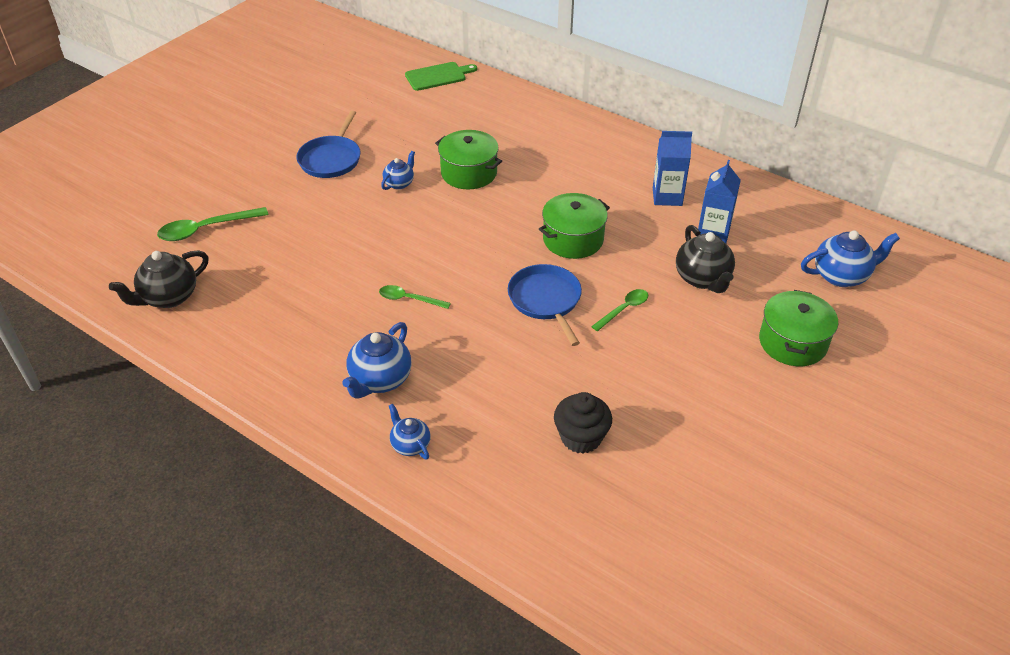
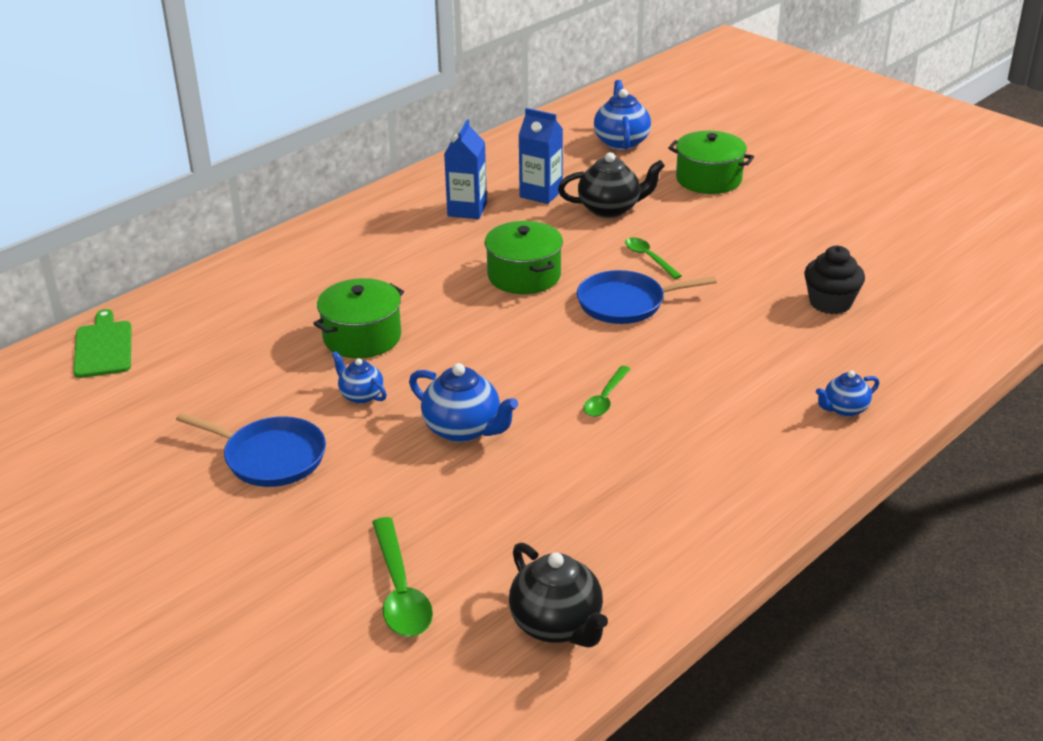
camera: 80 degrees left, 10 degrees down
blue teapot [342,322,411,399] -> blue teapot moved to [409,363,518,442]

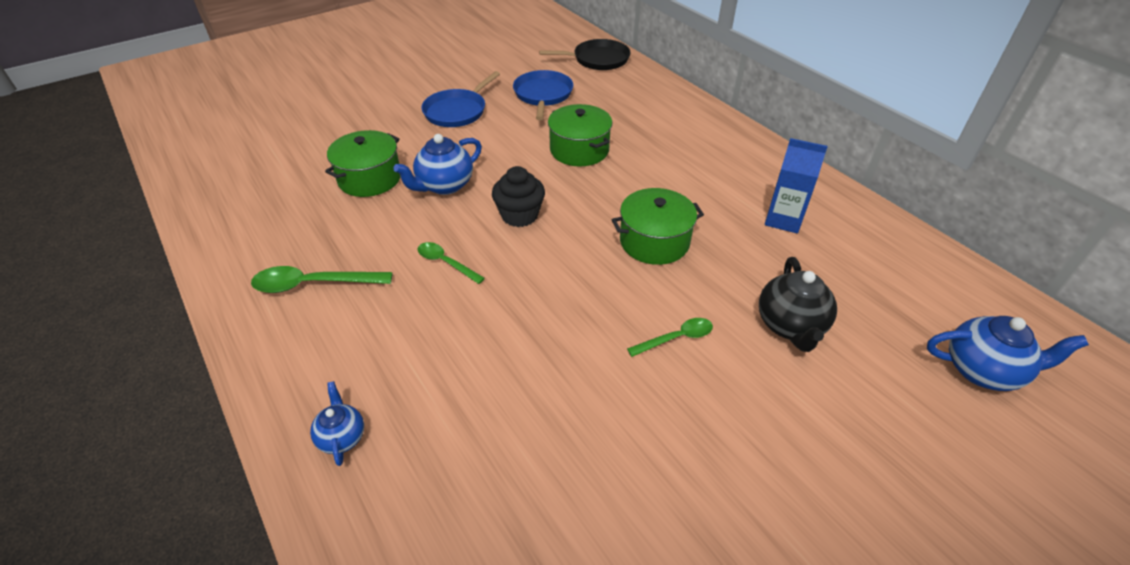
camera: 100 degrees right, 10 degrees up
green cutting board [73,309,131,378] -> black pan [539,39,631,70]
blue teapot [332,351,387,404] -> none
green spoon [372,517,433,637] -> green spoon moved to [251,266,393,293]
black teapot [509,543,608,648] -> none
blue carton [518,108,563,204] -> none
blue pan [577,270,717,324] -> blue pan moved to [513,70,573,120]
green pot [668,131,754,194] -> green pot moved to [325,130,401,197]
black cupcake [804,246,865,314] -> black cupcake moved to [492,166,545,227]

